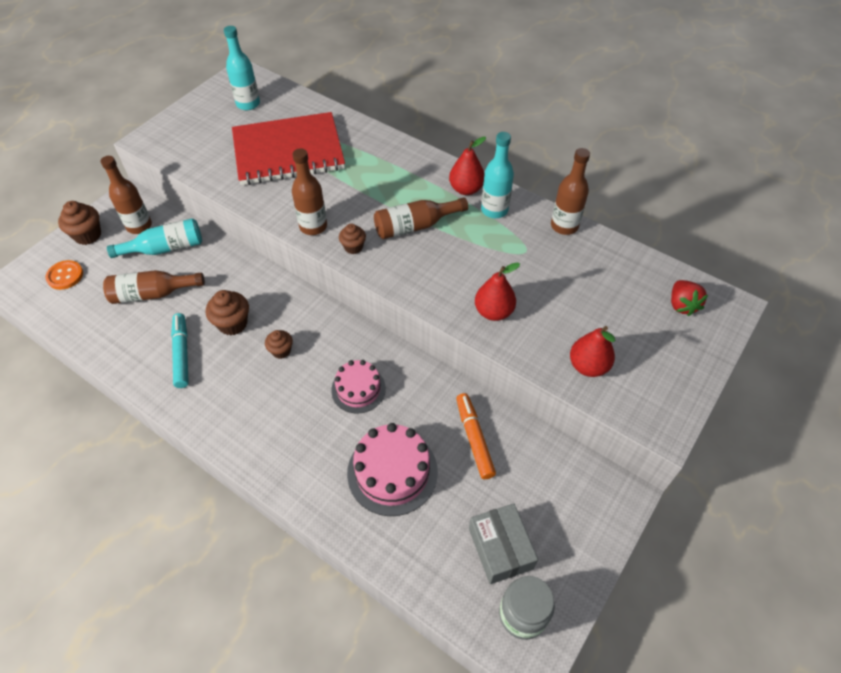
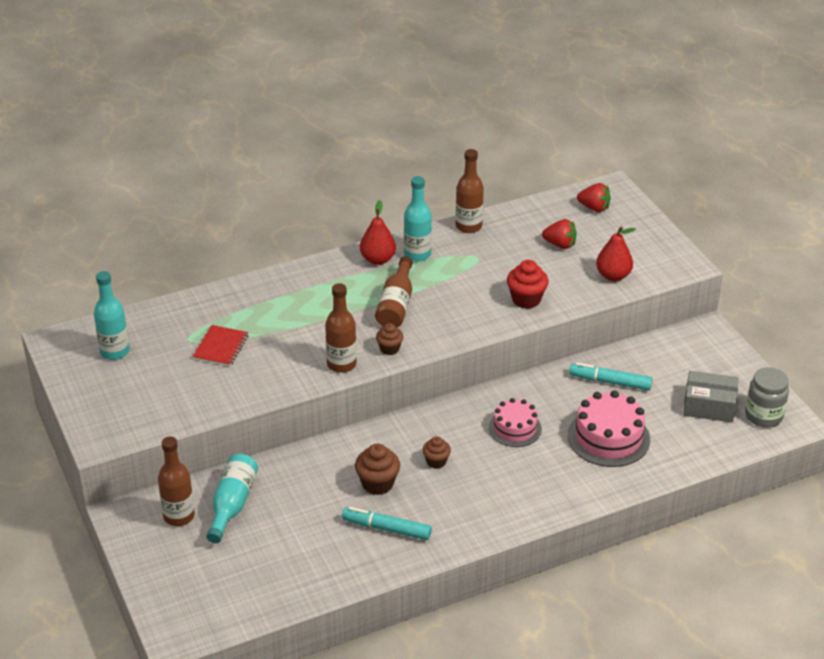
camera: 60 degrees left, 15 degrees down
orange button [45,260,83,290] -> none
brown cupcake [58,201,101,245] -> none
brown bottle [103,270,205,304] -> none
red notebook [232,112,345,185] -> red notebook [192,325,248,367], size x0.43
orange marker [456,393,496,479] -> turquoise marker [569,362,652,391]
red pear [475,262,520,321] -> red cupcake [507,260,549,309]
none -> red strawberry [542,219,577,249]

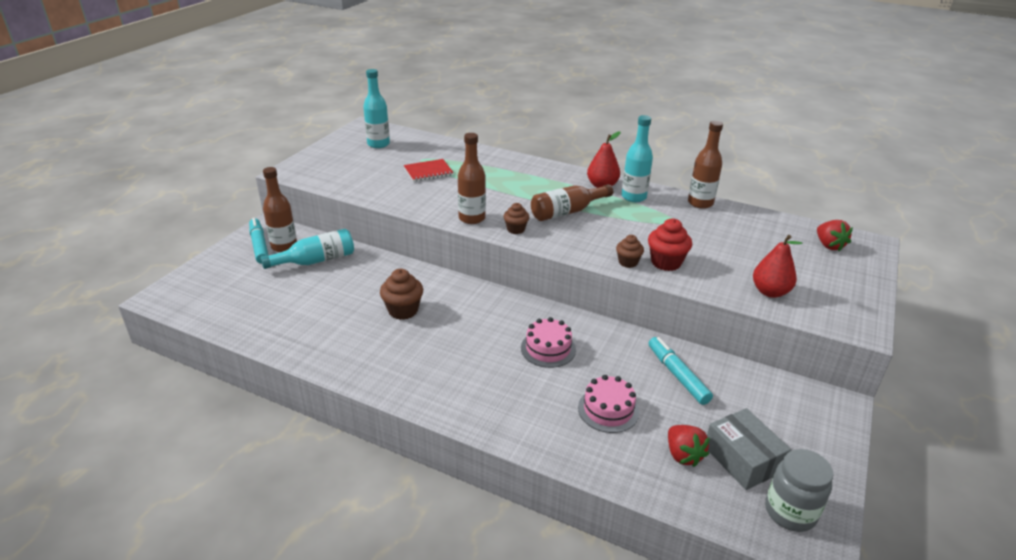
camera: 50 degrees right, 5 degrees down
turquoise marker [342,507,432,540] -> turquoise marker moved to [249,218,269,264]
brown cupcake [422,436,451,469] -> brown cupcake moved to [616,235,644,268]
red strawberry [542,219,577,249] -> red strawberry moved to [668,425,710,467]
pink cake [568,390,650,467] -> pink cake [578,375,639,433], size x0.65

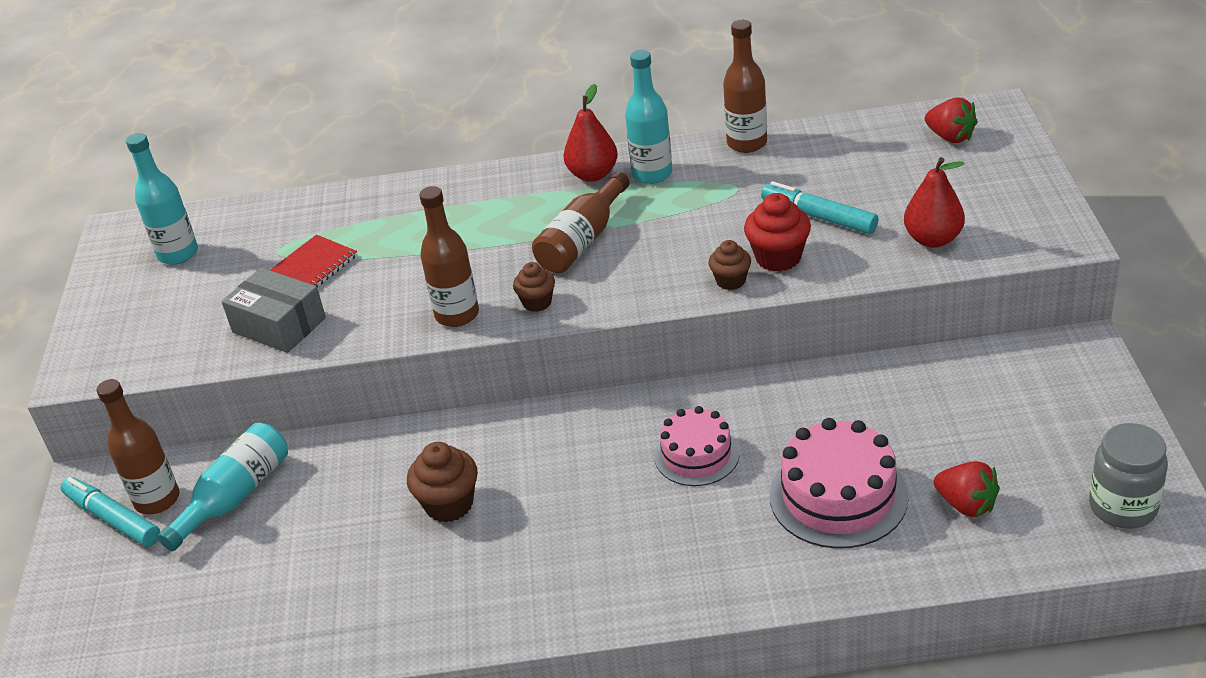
camera: 25 degrees left, 5 degrees up
pink cake [578,375,639,433] -> pink cake [770,418,909,549], size x1.54
turquoise marker [649,337,713,405] -> turquoise marker moved to [761,181,879,234]
grey box [707,408,791,490] -> grey box moved to [222,268,326,353]

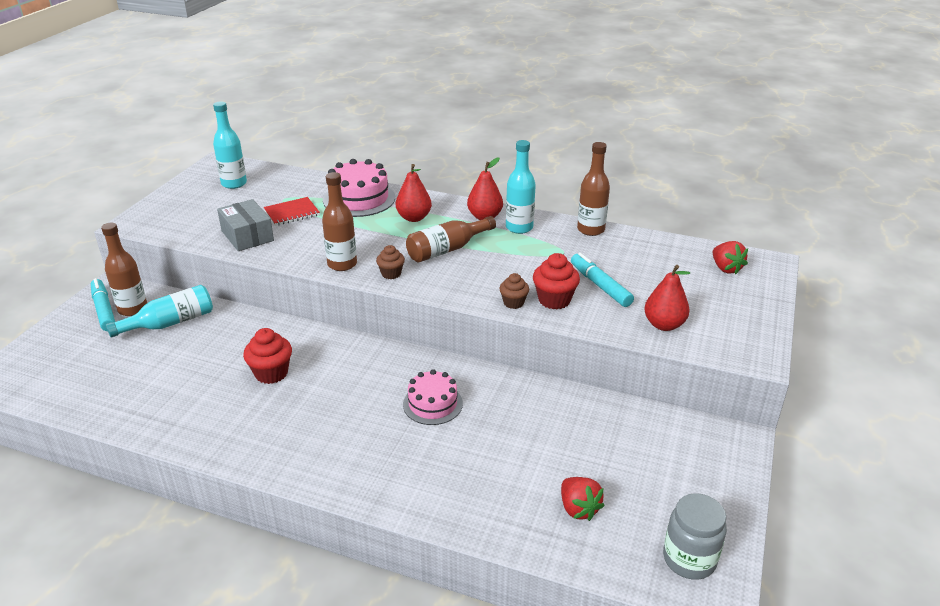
camera: 20 degrees right, 5 degrees down
brown cupcake [407,442,478,523] -> red cupcake [243,328,292,384]
pink cake [770,418,909,549] -> pink cake moved to [323,159,395,217]
none -> red pear [396,164,432,222]

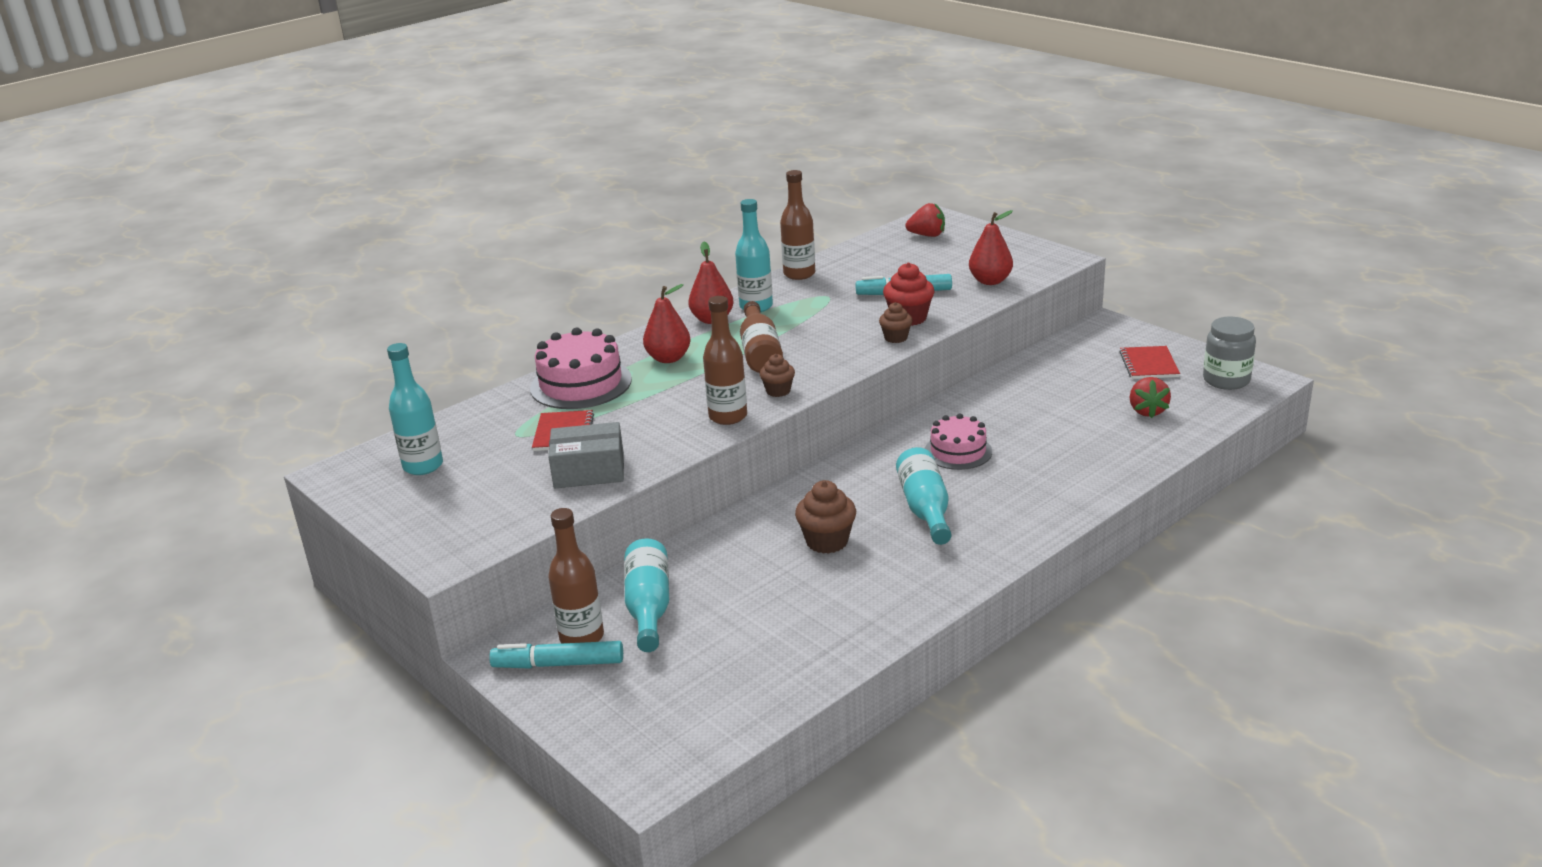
camera: 60 degrees left, 5 degrees down
red cupcake [243,328,292,384] -> brown cupcake [795,480,856,554]
red strawberry [561,477,605,521] -> red strawberry turned 90 degrees clockwise [1130,377,1171,418]
none -> turquoise bottle [896,447,952,545]
none -> red notebook [1119,346,1180,379]

